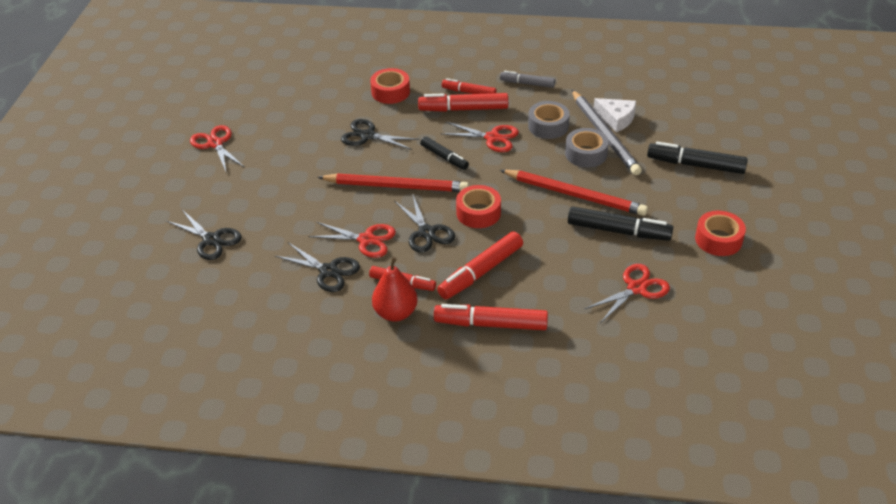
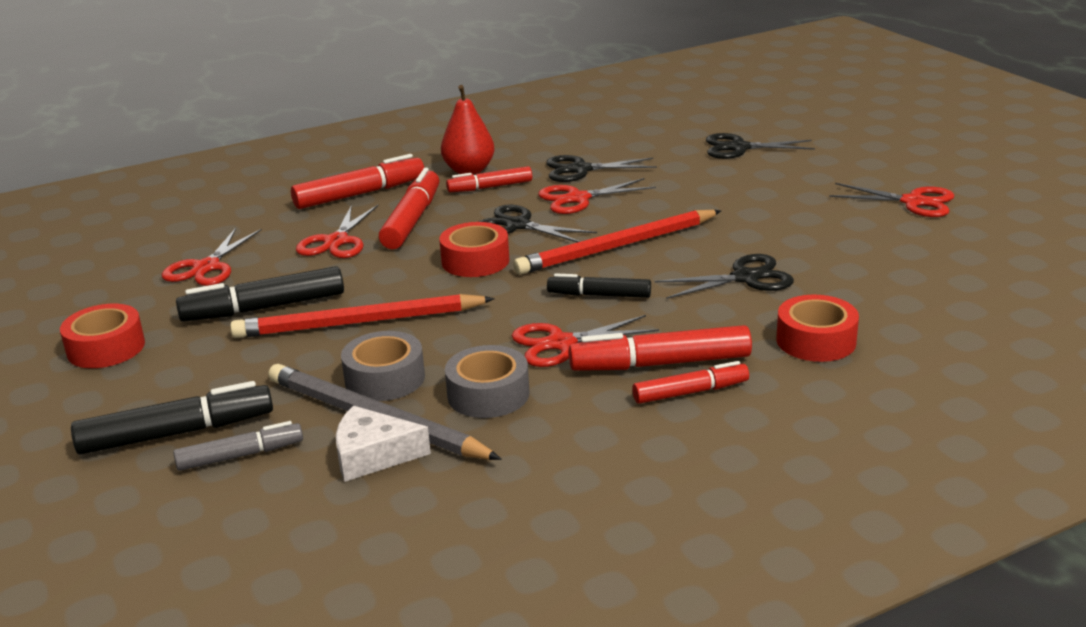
camera: 145 degrees right, 15 degrees down
red marker [418,93,508,112] -> red marker turned 150 degrees counterclockwise [569,325,752,371]
grey marker [500,71,555,88] -> grey marker moved to [173,421,303,471]
none -> red scissors [296,205,378,258]

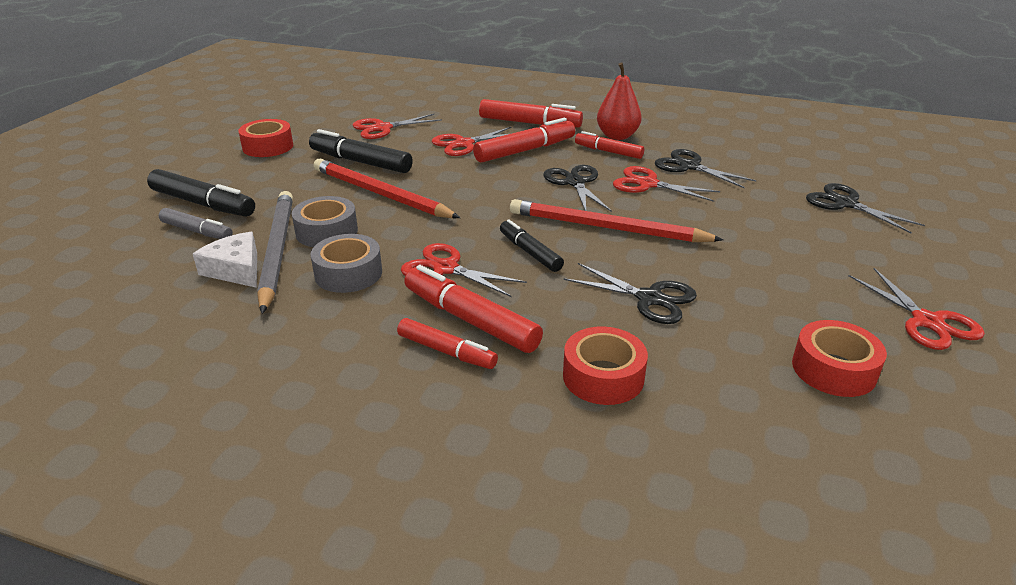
camera: 45 degrees right, 5 degrees up
red tape [439,222,509,277] -> red tape moved to [792,320,887,397]

